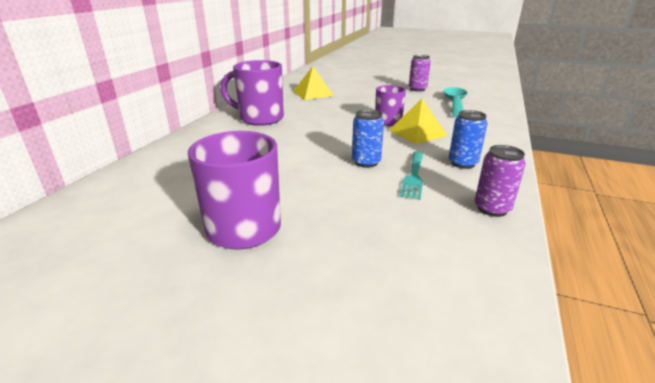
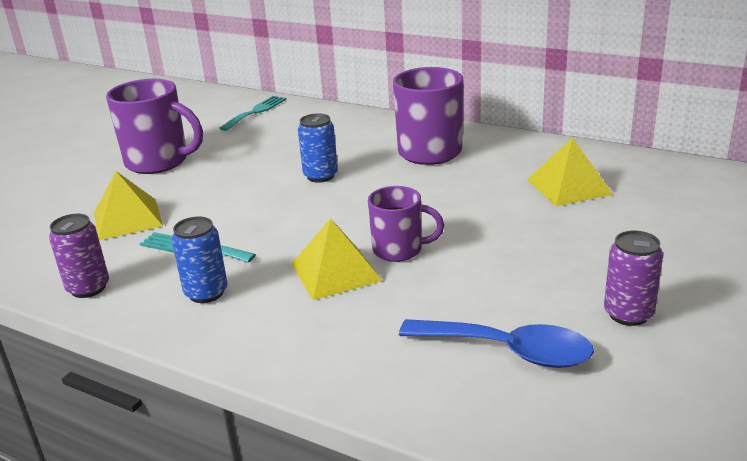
camera: 100 degrees right, 0 degrees up
blue can [352,109,384,168] -> blue can moved to [298,113,338,183]
turquoise spoon [443,87,467,117] -> blue spoon [399,319,594,368]
none -> yellow pyramid [94,171,163,240]
none -> turquoise fork [219,96,286,131]

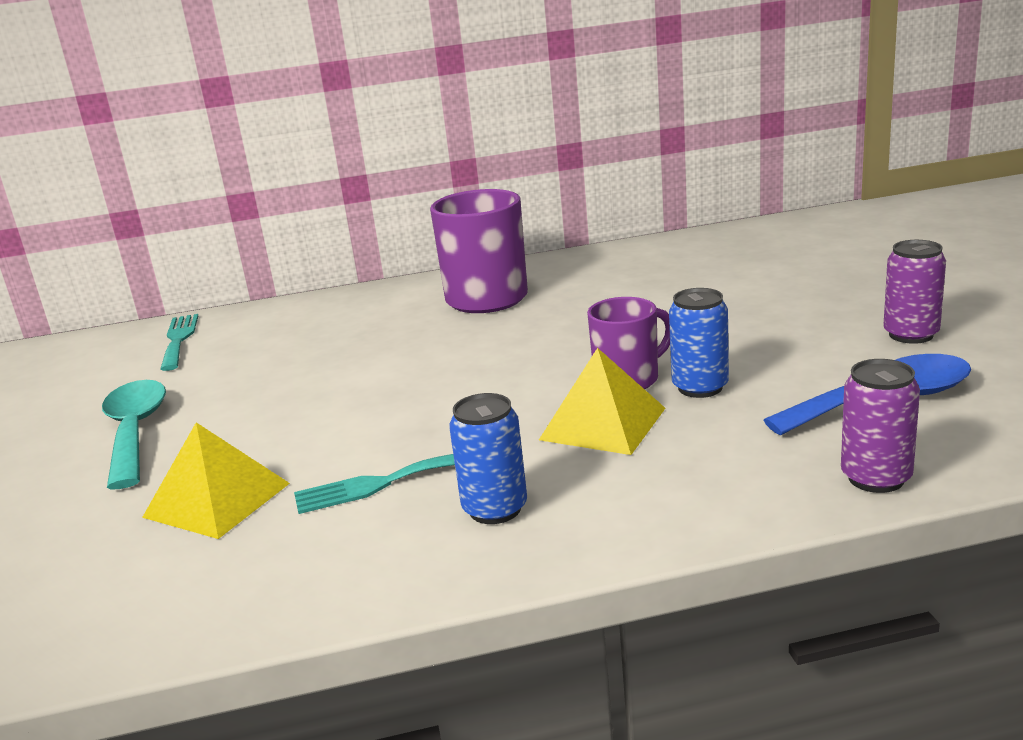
camera: 40 degrees left, 5 degrees down
purple can [49,214,109,298] -> purple can moved to [841,359,920,493]
purple mug [106,79,203,174] -> turquoise spoon [102,380,166,489]
blue can [298,113,338,183] -> blue can moved to [669,288,729,398]
yellow pyramid [527,138,613,206] -> none

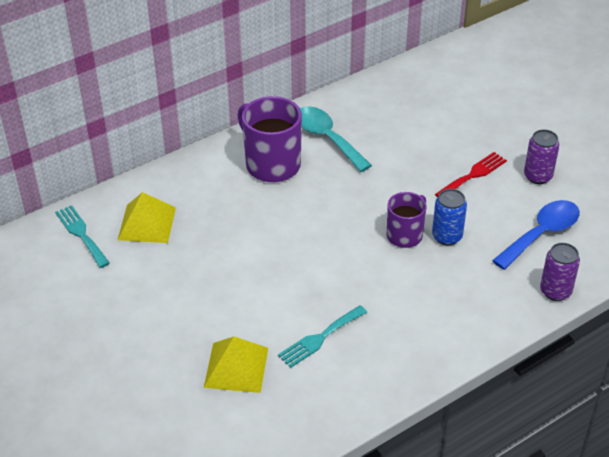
camera: 25 degrees left, 20 degrees up
turquoise spoon [102,380,166,489] -> turquoise spoon moved to [300,106,372,172]
blue can [449,393,527,524] -> none
yellow pyramid [539,348,665,455] -> yellow pyramid moved to [118,192,176,243]
none -> red fork [435,152,507,197]

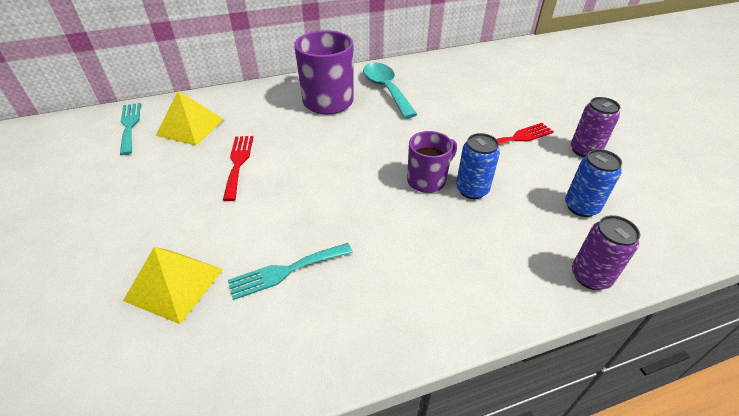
camera: 15 degrees right, 0 degrees up
blue spoon [492,200,580,270] -> blue can [565,149,622,217]
none -> red fork [223,136,253,201]

